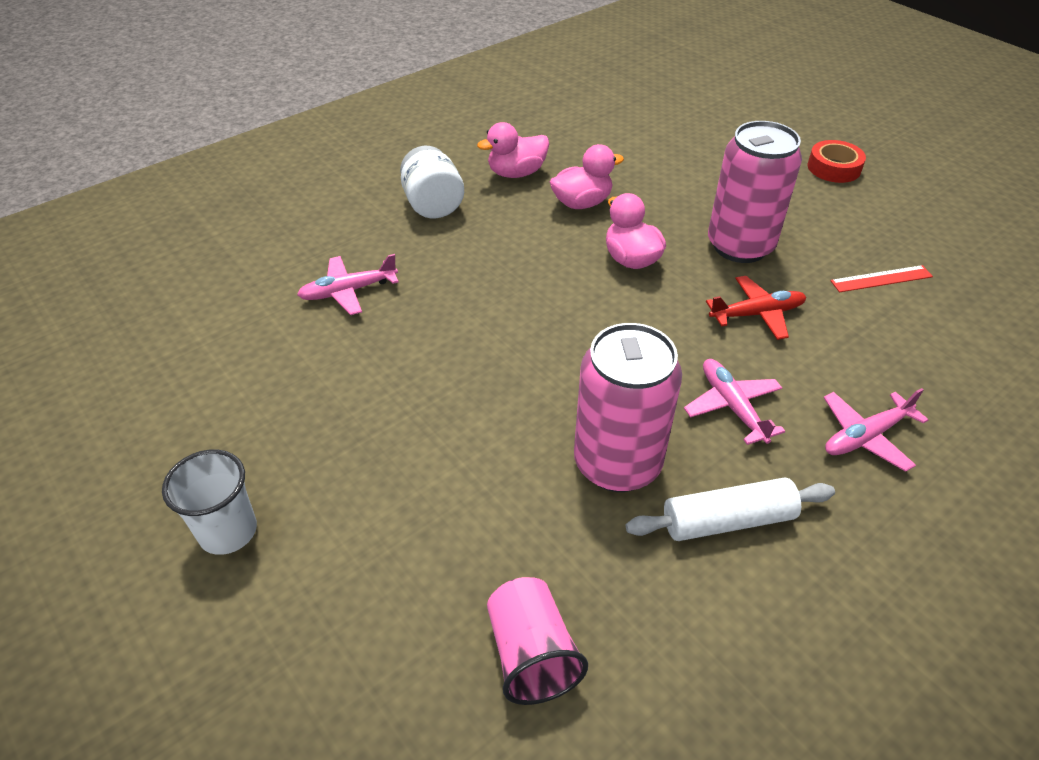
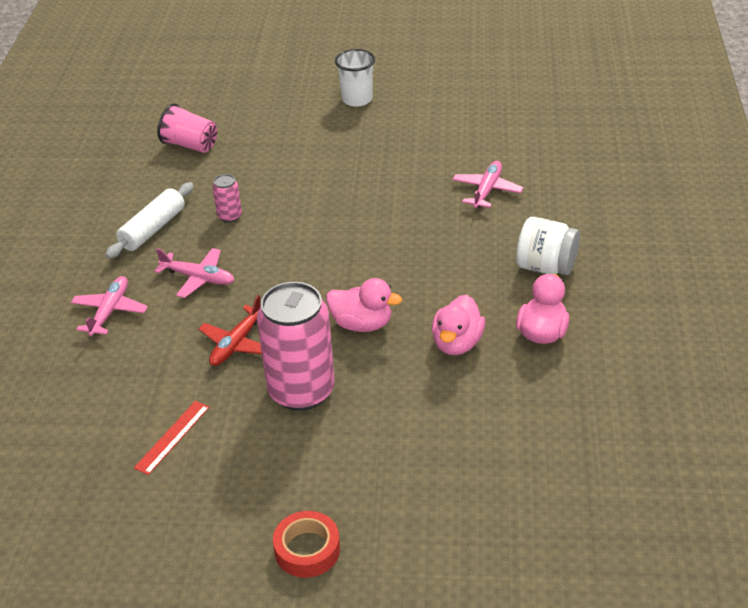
camera: 135 degrees right, 5 degrees down
pink can [574,323,682,492] -> pink can [212,174,242,223], size x0.44

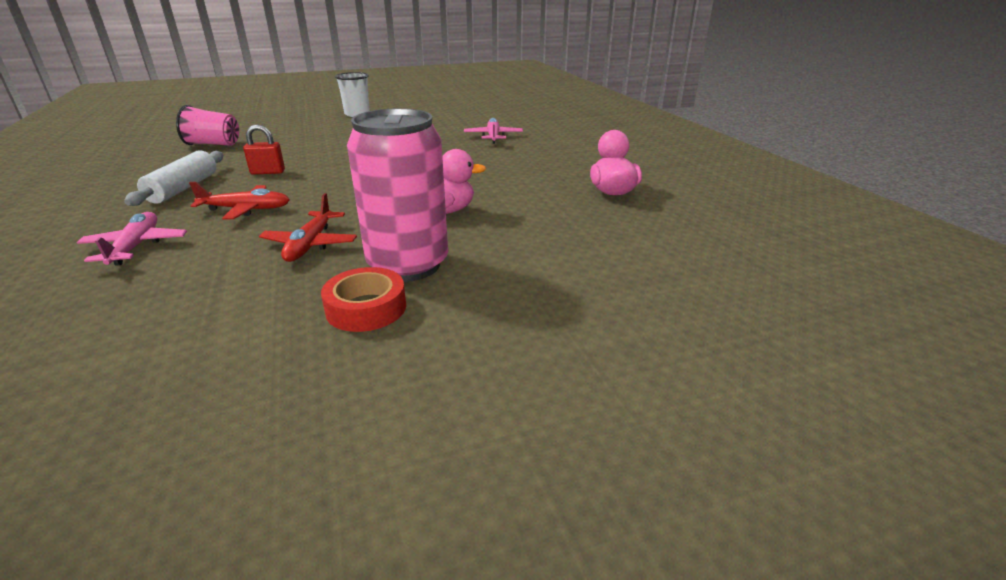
camera: 25 degrees left, 10 degrees down
red ruler [134,401,210,475] -> none
pink plane [154,248,234,298] -> red plane [189,182,290,219]
pink can [212,174,242,223] -> red padlock [243,125,285,175]
red tape [273,511,340,578] -> red tape moved to [321,267,406,332]
pink duck [432,295,485,355] -> none
white jar [516,217,580,275] -> none

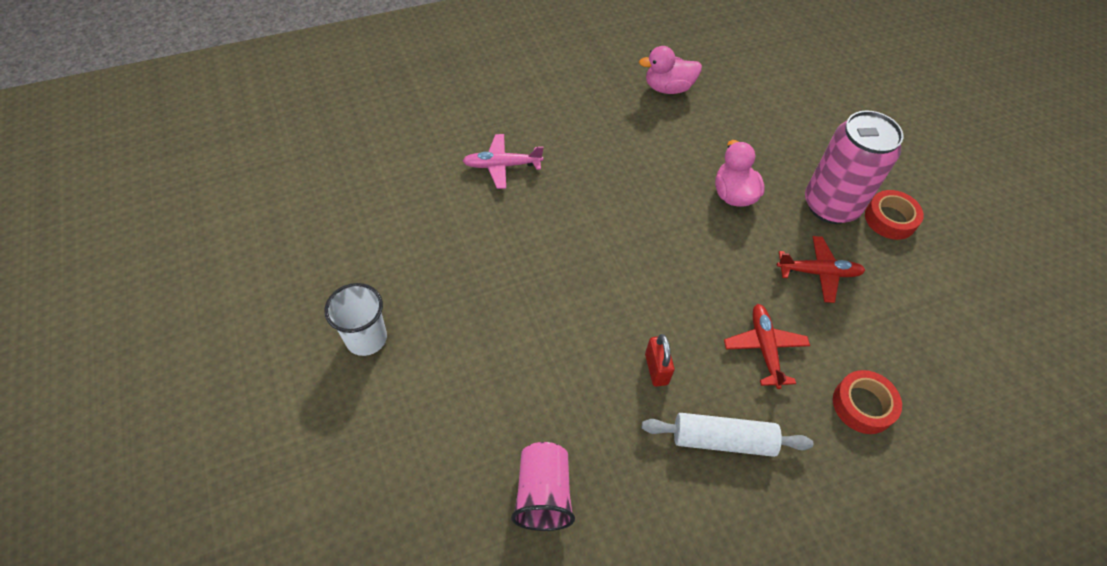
camera: 95 degrees left, 25 degrees up
pink plane [77,212,187,266] -> red tape [833,370,902,434]

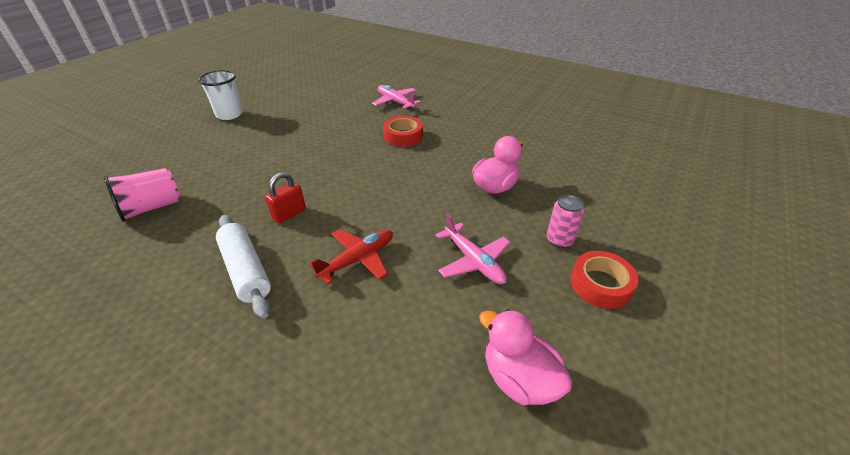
camera: 55 degrees right, 15 degrees down
pink duck [639,46,702,94] -> pink duck moved to [479,309,573,405]
red plane [777,236,866,303] -> pink plane [435,214,510,284]
pink can [805,110,903,224] -> pink can [547,195,584,248], size x0.44
red tape [833,370,902,434] -> red tape moved to [383,116,423,147]

